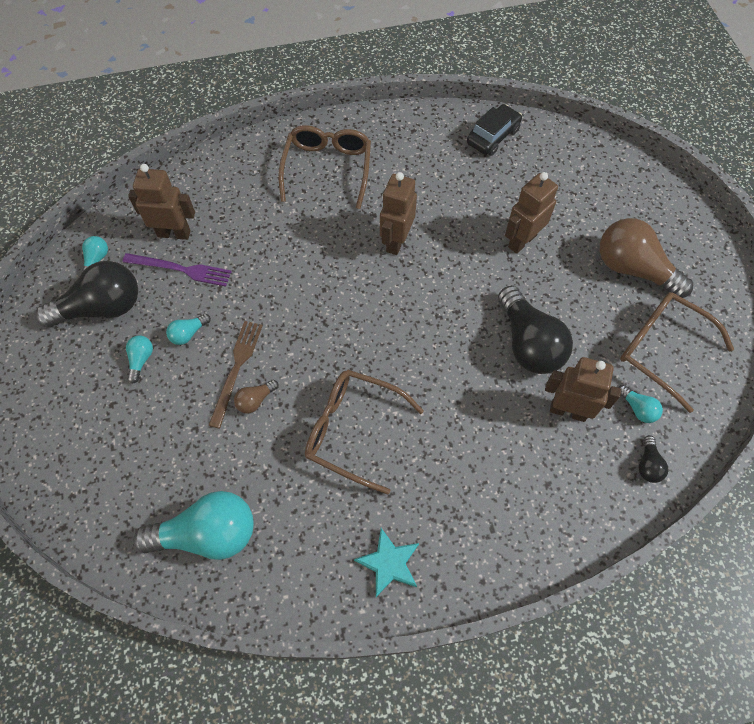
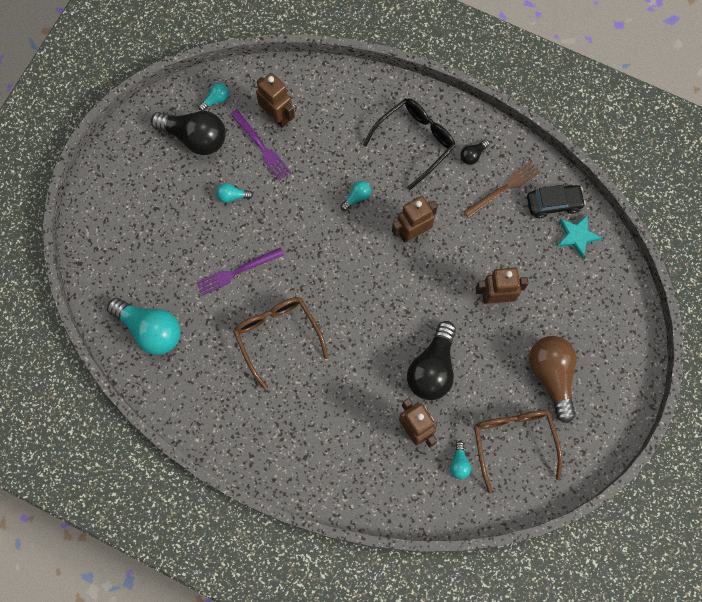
camera: 40 degrees right, 10 degrees up
turquoise light bulb [126,335,153,384] -> turquoise light bulb moved to [341,181,371,211]
brown fork [208,321,263,429] -> brown fork moved to [463,161,541,218]
brown light bulb [234,379,279,414] -> purple fork [196,247,284,296]
brown glasses [278,125,371,209] -> black glasses [363,98,456,190]
turquoise star [354,528,419,597] -> turquoise star moved to [557,214,602,259]
black light bulb [639,435,668,483] -> black light bulb moved to [461,139,490,165]

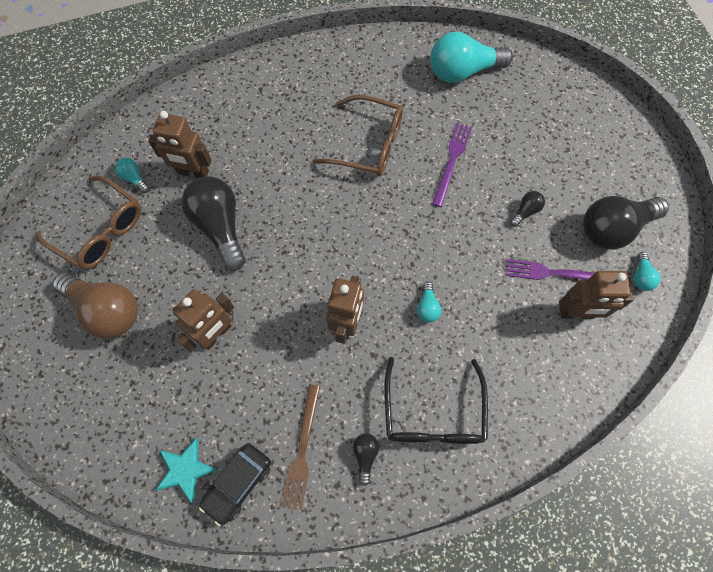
camera: 135 degrees right, 5 degrees down
turquoise light bulb [216,183,253,203] -> black light bulb [510,191,545,227]

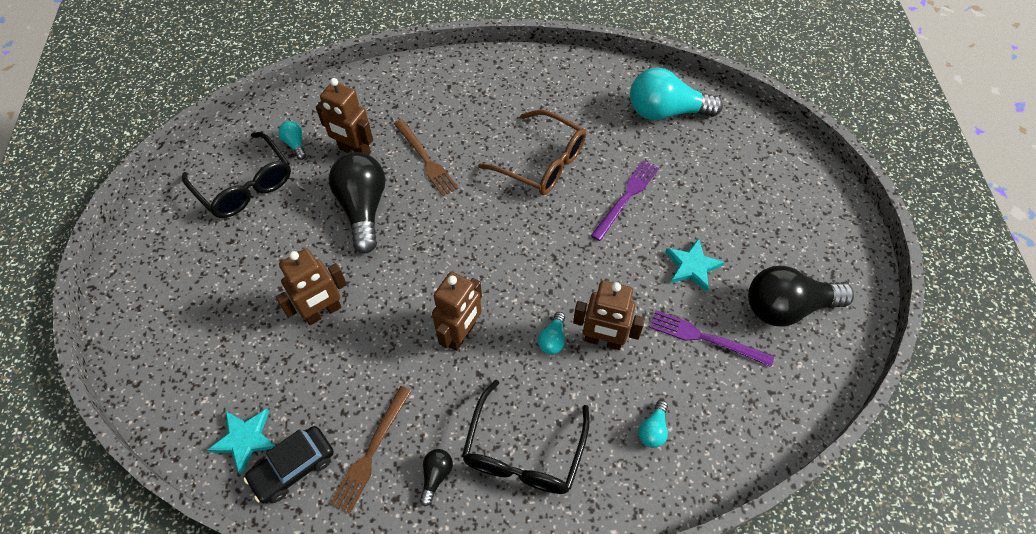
camera: 15 degrees right, 10 degrees down
brown glasses [35,175,141,269] -> black glasses [182,132,291,218]
brown light bulb [52,272,138,339] -> none
black light bulb [510,191,545,227] -> turquoise star [665,238,725,292]
brown robot [559,271,634,319] -> brown robot moved to [573,280,645,350]
turquoise light bulb [633,252,660,291] -> turquoise light bulb moved to [638,400,668,448]
none -> brown fork [394,119,458,196]

